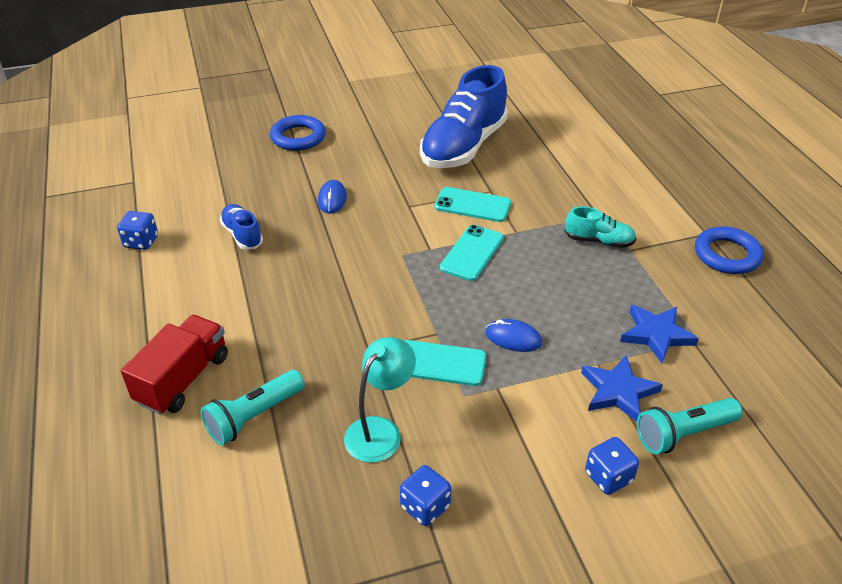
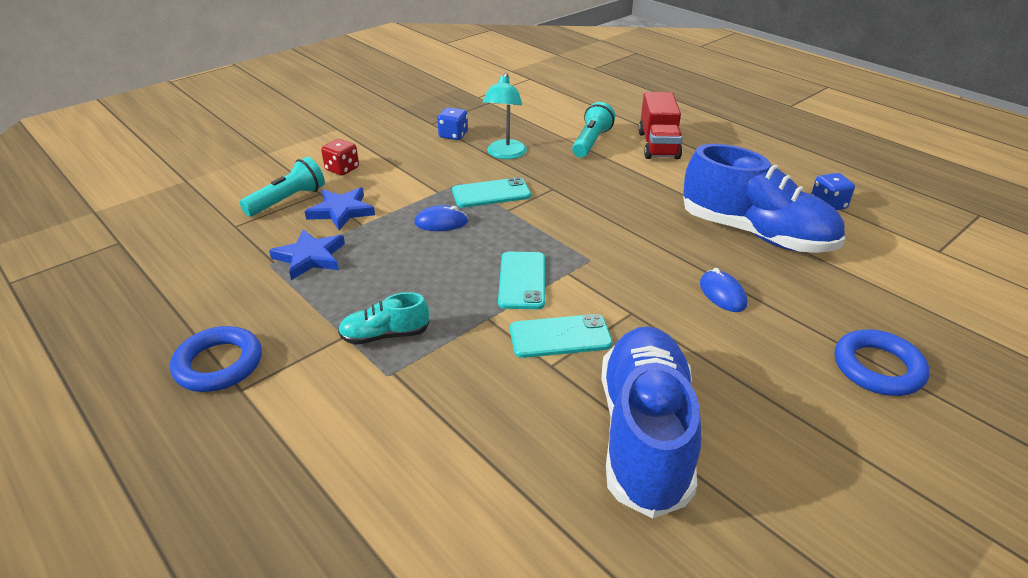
camera: 155 degrees right, 5 degrees down
blue shoe [220,204,263,250] -> blue shoe [683,144,845,253], size x2.15
blue dice [585,437,639,495] -> red dice [321,139,359,176]

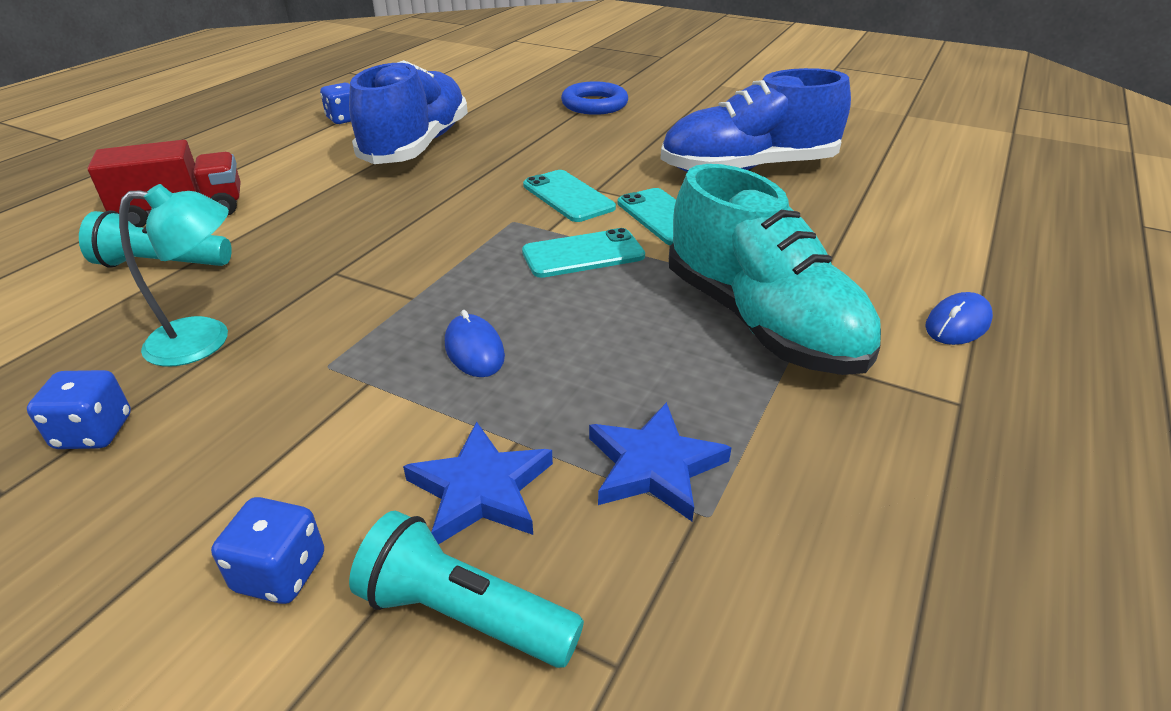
camera: 110 degrees left, 0 degrees up
blue ring [170,326,262,392] -> none
red dice [321,139,359,176] -> blue dice [211,497,324,604]
turquoise shoe [338,292,429,345] -> turquoise shoe [669,164,881,375], size x2.15
turquoise phone [452,177,531,208] -> turquoise phone moved to [523,170,616,222]
blue mouse [700,268,747,312] -> blue mouse moved to [925,292,993,345]

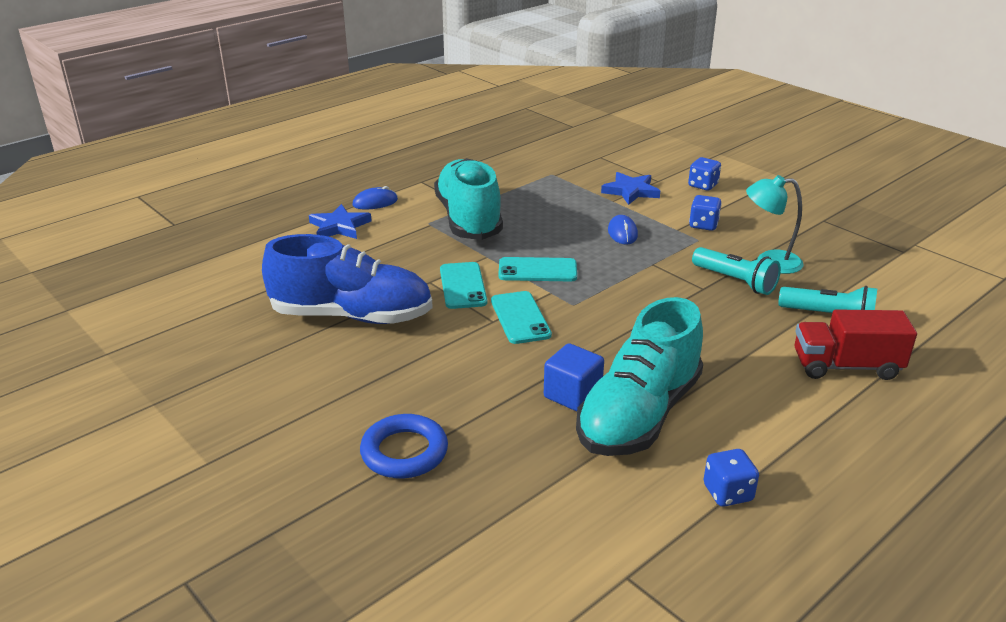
camera: 160 degrees left, 5 degrees down
blue dice [27,370,131,449] -> blue dice moved to [689,195,722,231]
blue shoe [349,60,468,164] -> turquoise shoe [576,297,703,456]
turquoise flashlight [349,510,584,668] -> turquoise flashlight moved to [692,247,781,295]
blue star [589,402,732,521] -> blue star moved to [309,204,372,239]
none -> blue cube [544,343,604,412]

